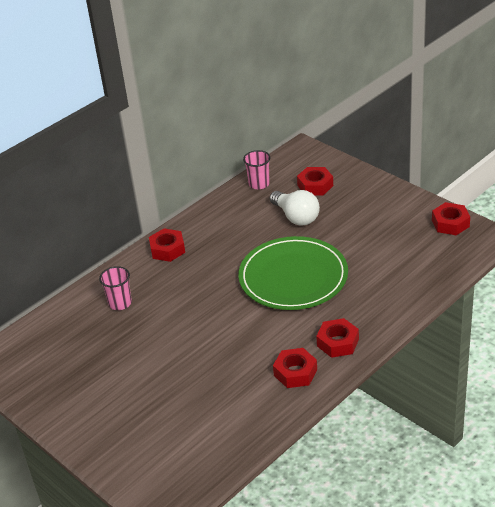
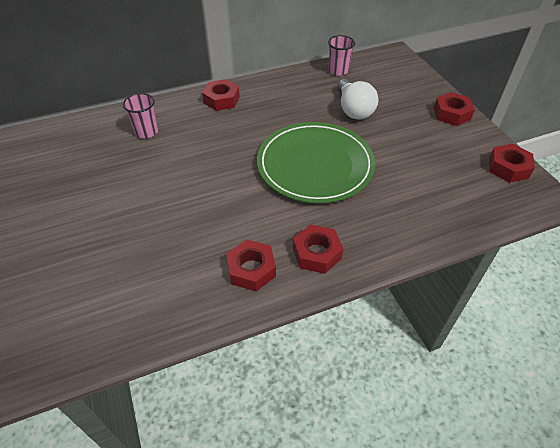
camera: 20 degrees right, 10 degrees up
red nut [297,167,333,195] -> red nut moved to [434,92,475,126]

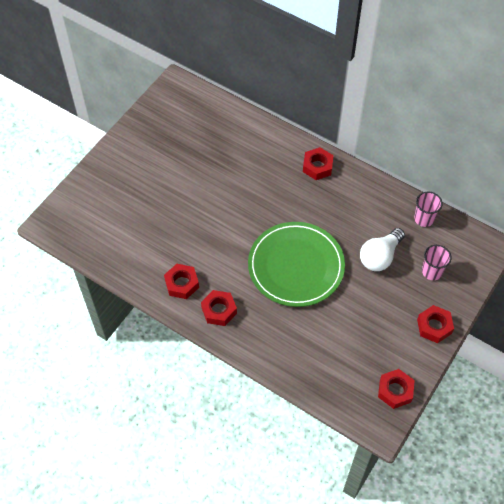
camera: 55 degrees right, 10 degrees up
pink cup [123,93,158,138] -> pink cup moved to [422,245,452,280]

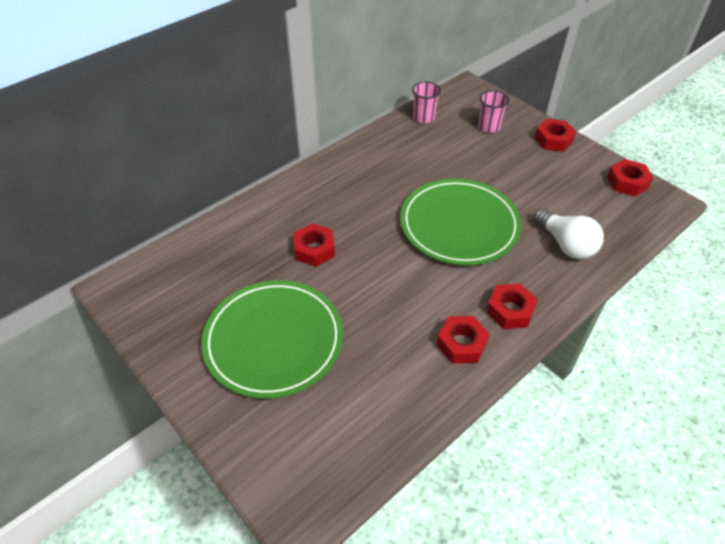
camera: 75 degrees left, 10 degrees down
red nut [303,147,334,180] -> red nut moved to [293,223,335,267]
white light bulb [360,228,405,271] -> white light bulb moved to [534,208,604,259]
none -> green plate [201,280,343,399]

